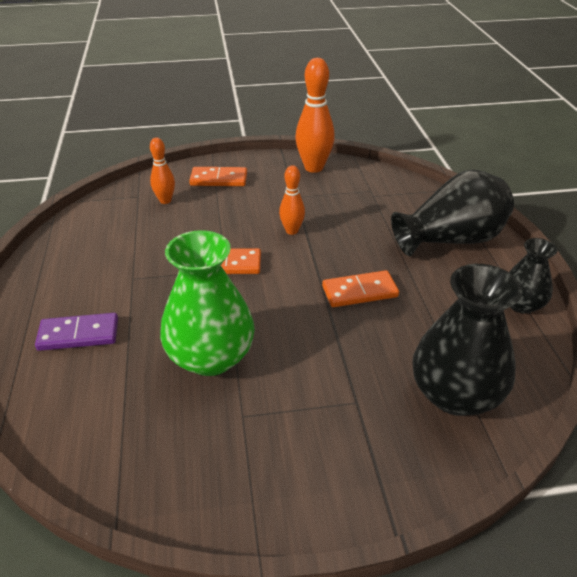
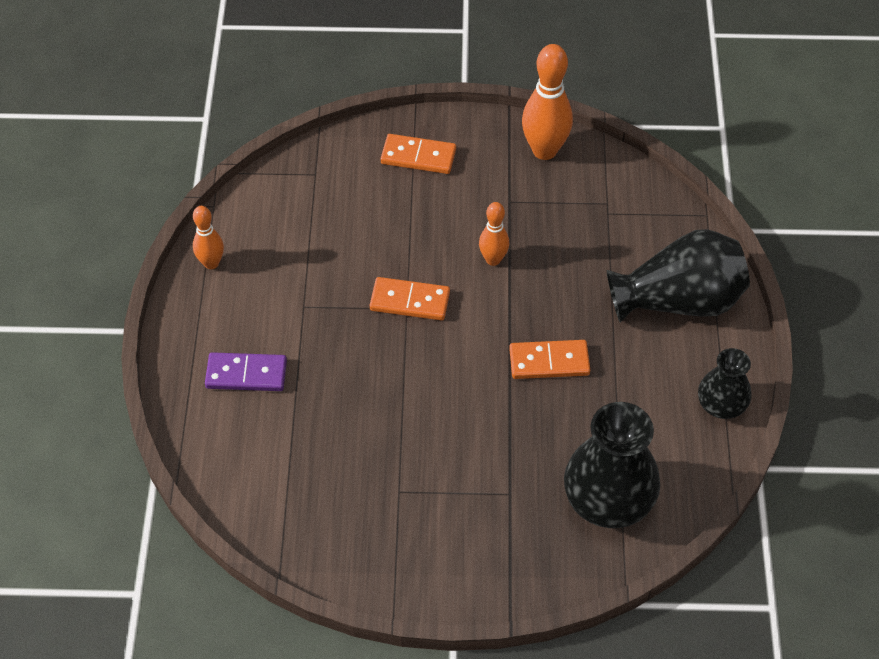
camera: 10 degrees right, 15 degrees up
orange bowling pin [150,138,175,204] -> orange bowling pin moved to [193,206,224,269]
green vase [160,230,255,376] -> none

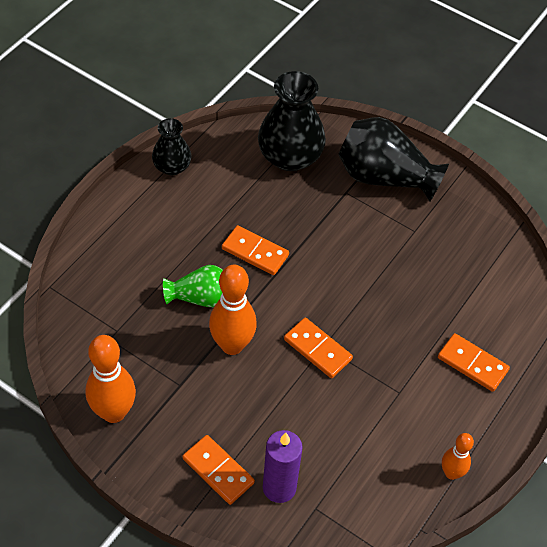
camera: 150 degrees left, 0 degrees up
purple domino [205,352,287,391] -> orange domino [438,333,510,392]
orange bowling pin [479,202,509,266] -> orange bowling pin [209,265,257,355], size x1.73
black vase [607,229,750,322] -> black vase moved to [338,117,449,202]
none -> green vase [163,265,223,307]
none -> purple candle [263,430,303,503]

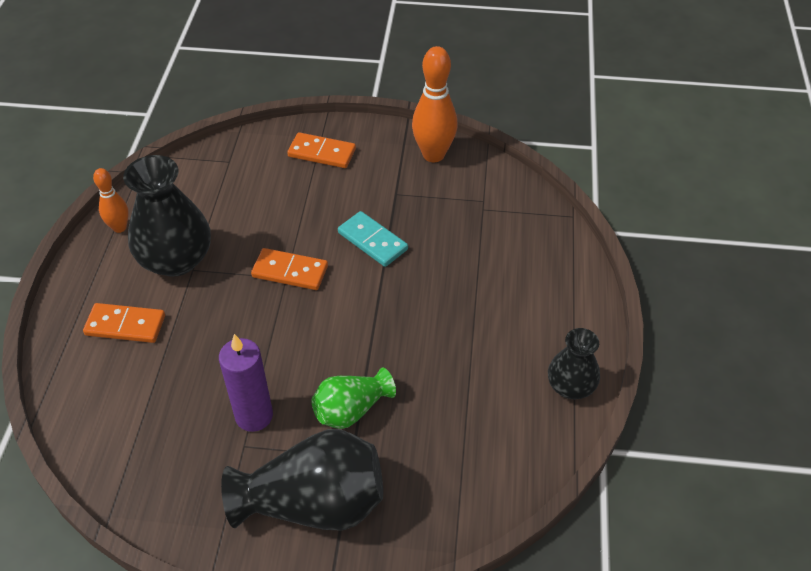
camera: 155 degrees right, 5 degrees down
green vase [163,265,223,307] -> green vase moved to [311,368,396,429]
orange bowling pin [209,265,257,355] -> turquoise domino [338,211,408,267]
orange domino [222,225,289,275] -> none
black vase [258,71,326,171] -> black vase moved to [123,155,211,277]
purple candle [263,430,303,503] -> purple candle moved to [219,334,273,432]

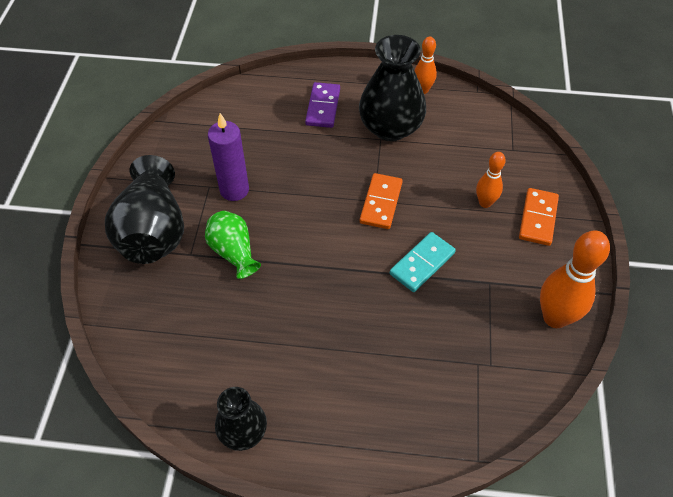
camera: 90 degrees right, 5 degrees up
orange domino [83,303,165,343] -> purple domino [305,82,340,128]
none -> orange bowling pin [476,152,506,208]

